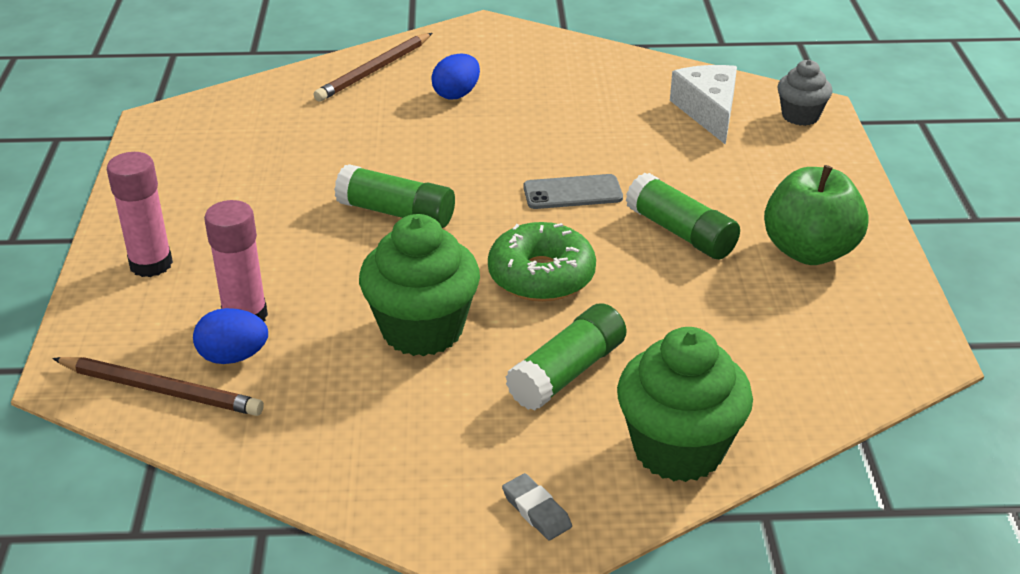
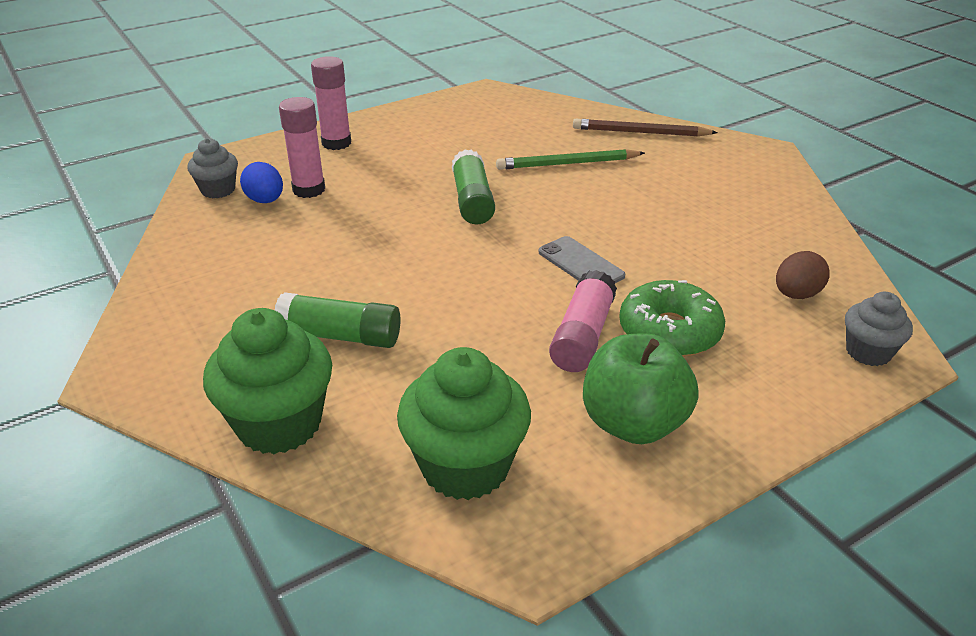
camera: 60 degrees right, 0 degrees up
brown pencil [52,357,264,416] -> grey cupcake [187,138,238,198]
green cupcake [359,214,480,356] -> green cupcake moved to [397,347,531,500]
blue egg [431,53,480,99] -> none
green donut [488,222,596,302] -> green donut moved to [619,280,725,357]
grey eraser [502,473,572,540] -> none
green glue stick [625,173,740,259] -> pink glue stick [549,270,617,372]
white cheese [670,65,737,145] -> brown egg [776,251,830,299]
none -> green pencil [496,149,645,170]

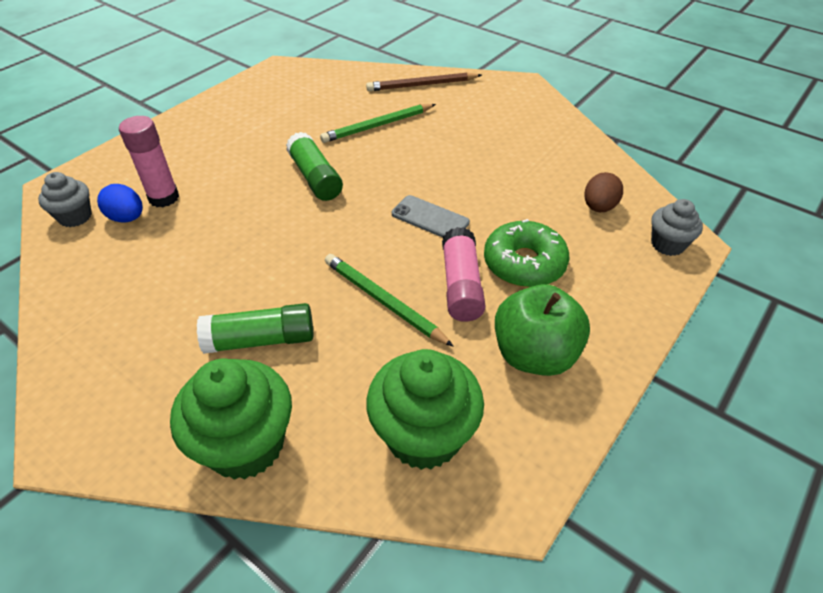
camera: 20 degrees left, 10 degrees up
pink glue stick [311,56,351,150] -> none
none -> green pencil [325,254,454,347]

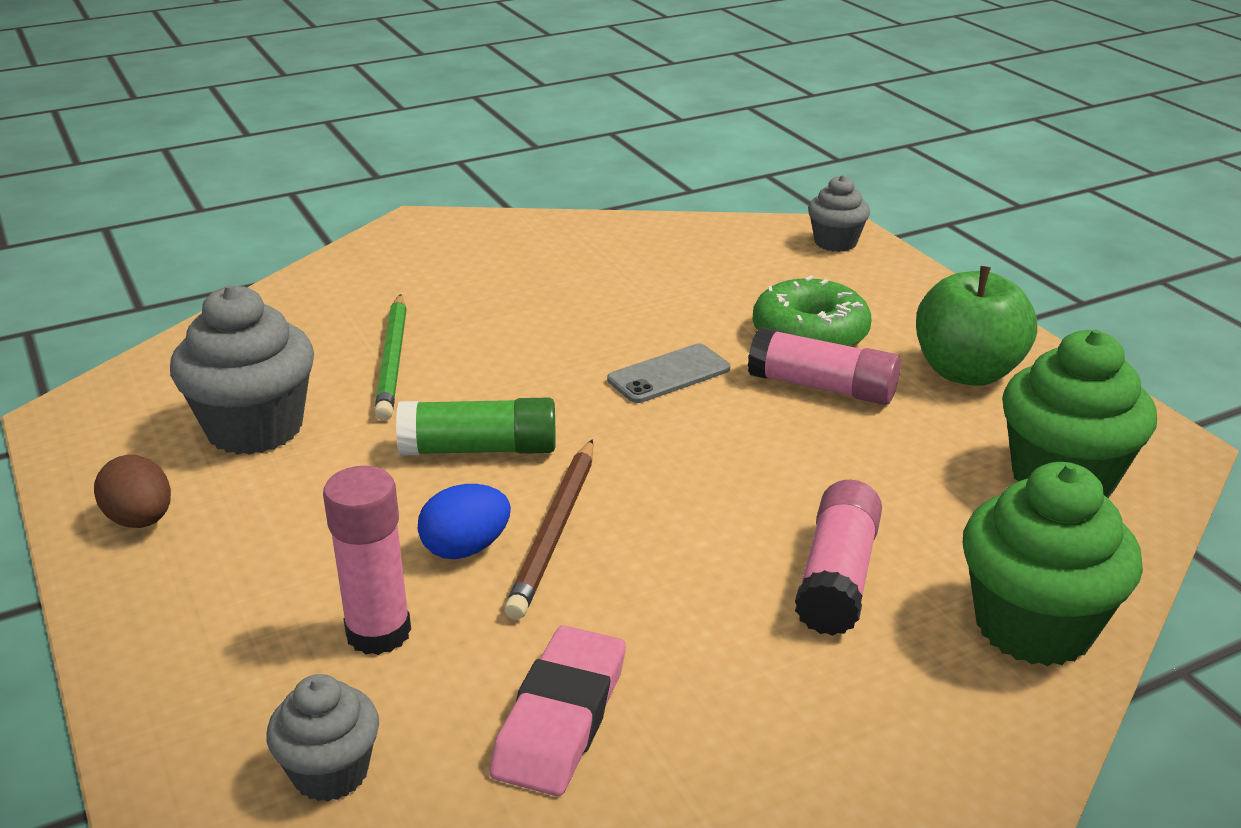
camera: 65 degrees left, 15 degrees down
blue egg [97,184,143,223] -> blue egg moved to [418,484,511,559]
green glue stick [197,303,313,354] -> pink glue stick [795,480,882,636]
green pencil [325,254,454,347] -> none
brown pencil [366,72,482,91] -> brown pencil moved to [504,439,593,620]
brown egg [584,172,623,212] -> brown egg moved to [94,455,171,528]
none -> grey cupcake [170,285,314,455]
none -> pink eraser [489,625,626,796]

